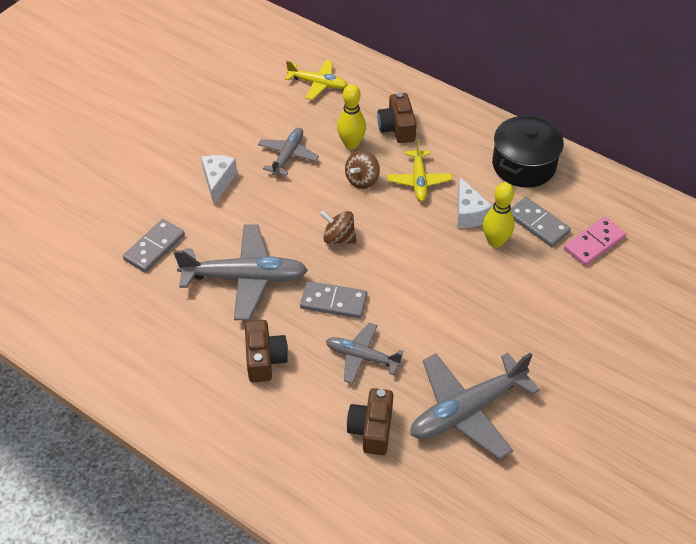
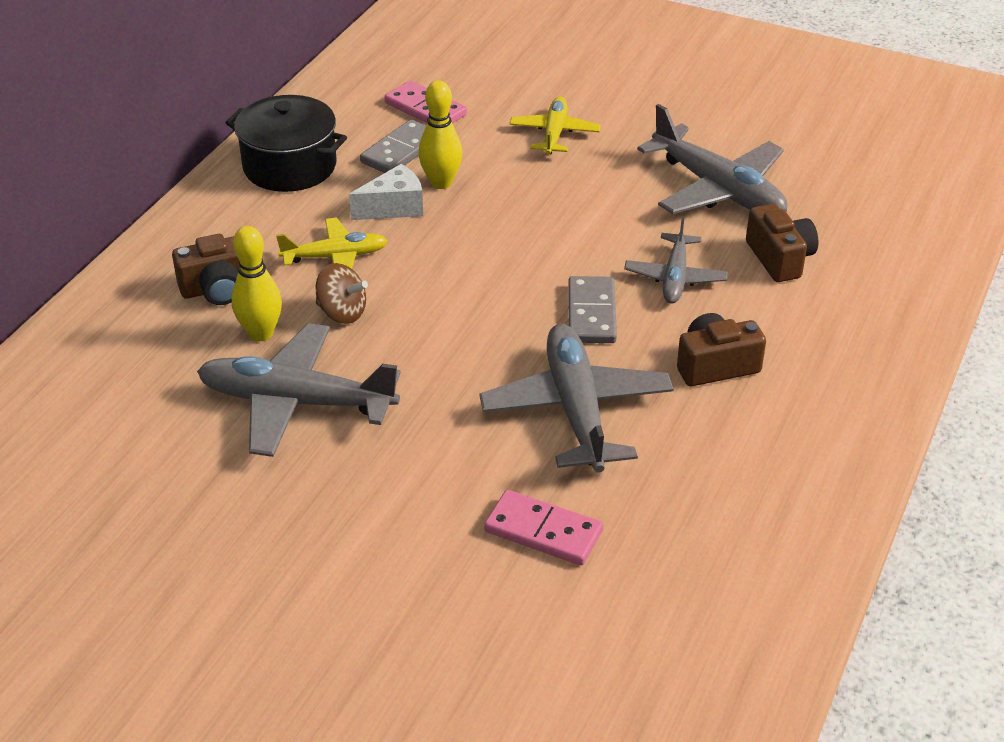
camera: 100 degrees left, 10 degrees down
grey domino [123,219,185,272] -> pink domino [484,490,603,565]
white cheese [201,155,237,204] -> none
grey plane [258,128,319,176] -> grey plane [197,323,401,457], size x1.71
yellow plane [285,60,347,100] -> yellow plane moved to [509,97,601,155]
brown spinning top [320,211,357,244] -> none
brown camera [347,388,393,455] -> brown camera turned 105 degrees counterclockwise [746,204,819,282]

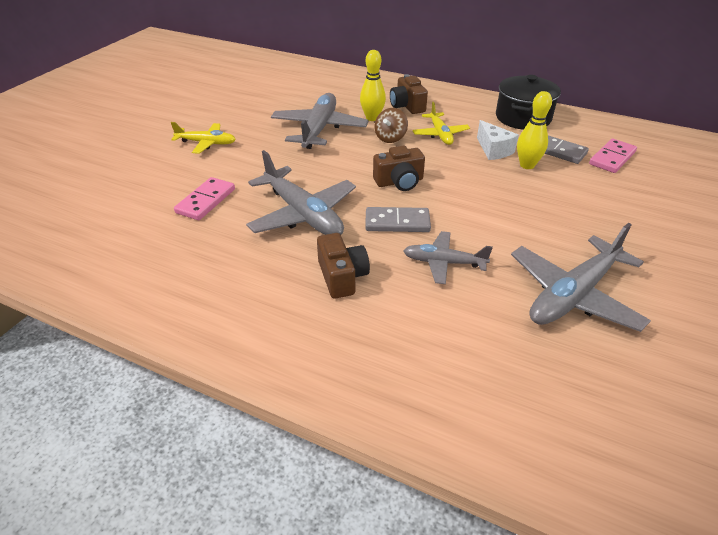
camera: 90 degrees right, 0 degrees up
grey plane [479,324,674,473] -> grey plane turned 60 degrees clockwise [246,150,356,235]
yellow plane [509,97,601,155] -> yellow plane moved to [171,122,236,154]
brown camera [746,204,819,282] -> brown camera moved to [373,145,425,191]

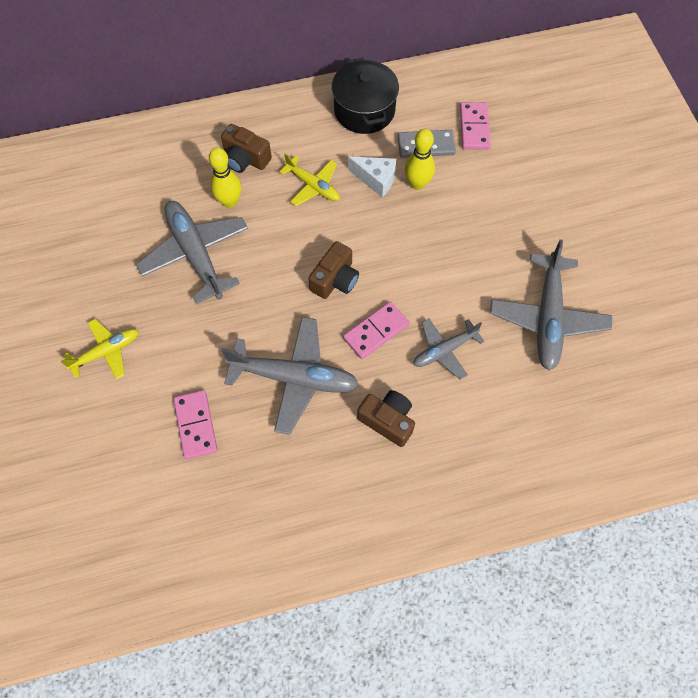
camera: 40 degrees left, 25 degrees up
grey domino [365,207,431,232] -> pink domino [343,302,409,359]
brown spinning top [374,108,408,143] -> none

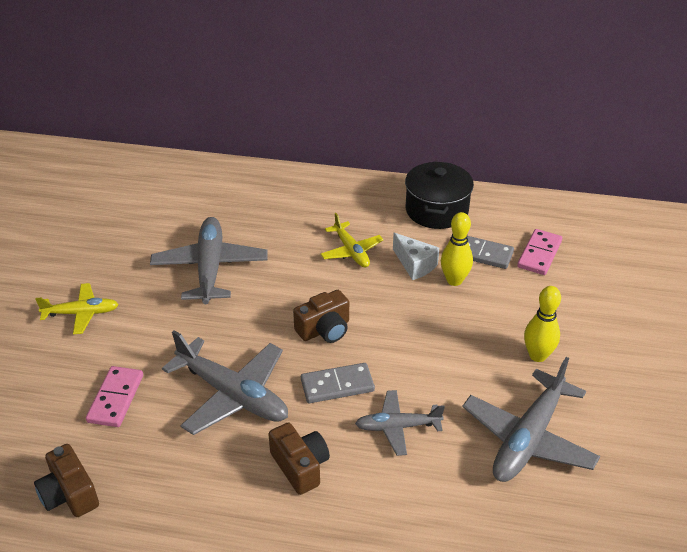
camera: 25 degrees right, 25 degrees down
yellow bowling pin [209,147,241,208] -> yellow bowling pin moved to [524,286,561,362]
brown camera [221,124,272,173] -> brown camera moved to [34,444,99,517]
pink domino [343,302,409,359] -> grey domino [301,363,375,403]

